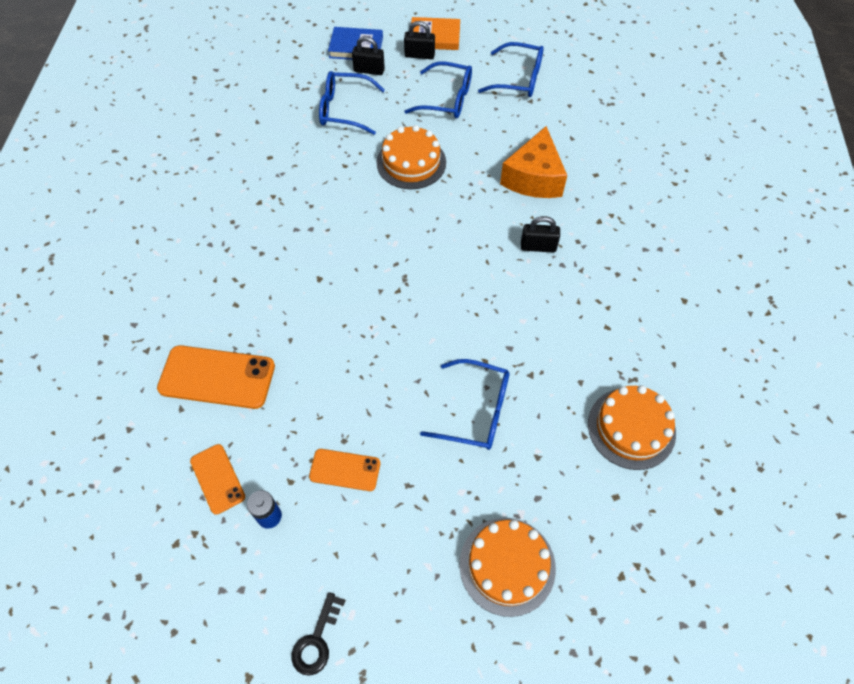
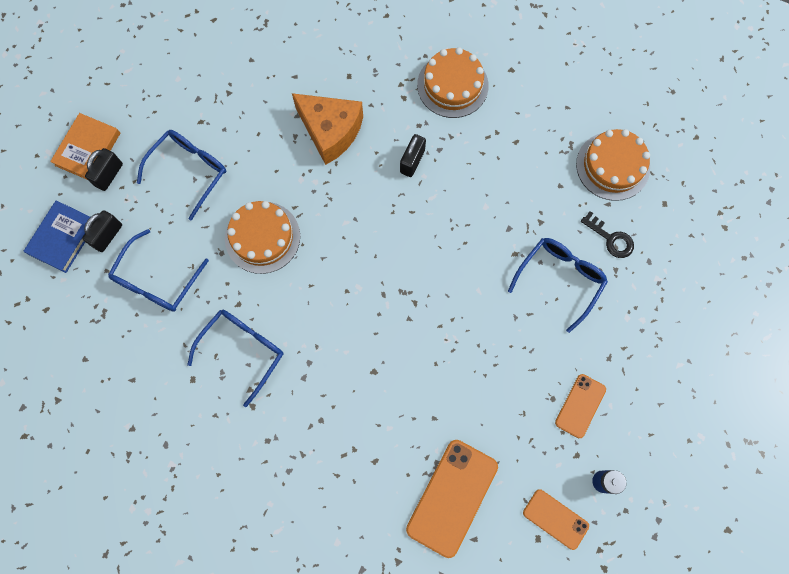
camera: 70 degrees left, 15 degrees up
orange phone [190,444,245,515] -> orange phone turned 45 degrees clockwise [523,489,589,550]
black key [291,592,345,676] -> black key moved to [581,211,634,258]
orange cake [459,518,556,617] -> orange cake moved to [417,47,489,118]
blue glasses [478,42,544,97] -> blue glasses moved to [187,310,283,407]

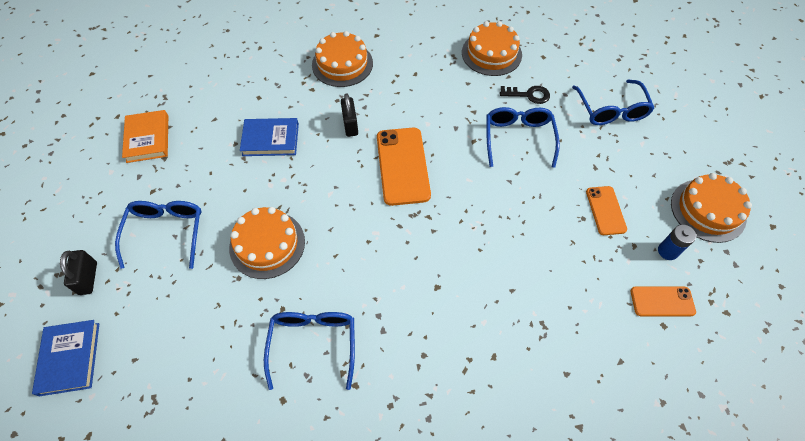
camera: 35 degrees left, 15 degrees down
orange book [50,113,120,180] -> orange book moved to [122,110,168,163]
black padlock [82,210,122,252] -> none
blue glasses [108,229,209,312] -> blue glasses moved to [572,79,654,125]
orange cheese [292,93,363,165] -> blue book [240,118,299,156]
orange phone [406,440,498,558] -> orange phone moved to [377,128,431,206]
none -> orange cake [671,173,752,243]

